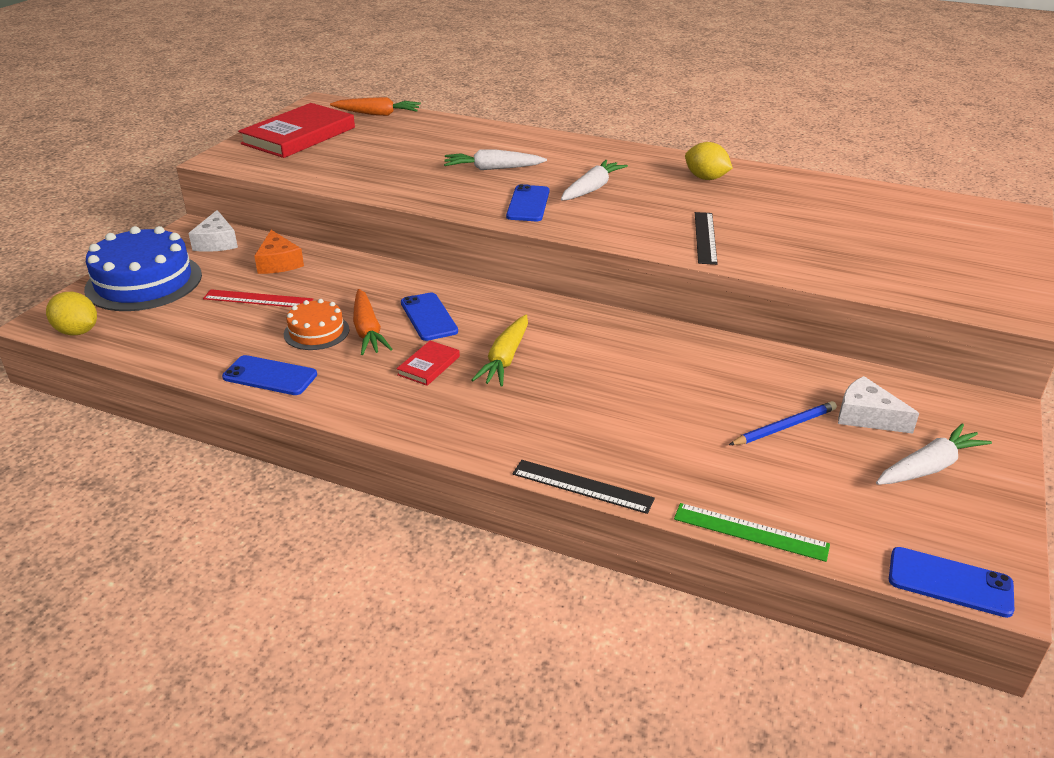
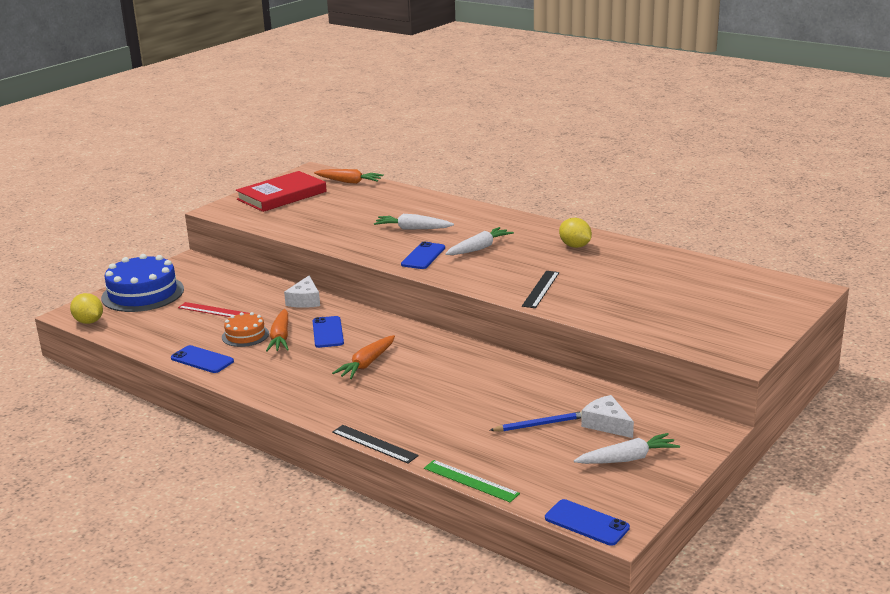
camera: 15 degrees right, 10 degrees down
white cheese [188,210,238,252] -> white cheese moved to [284,275,320,308]
orange cheese [254,230,304,274] -> none
red book [397,341,460,386] -> none
yellow carrot [472,314,528,387] -> orange carrot [332,335,395,379]

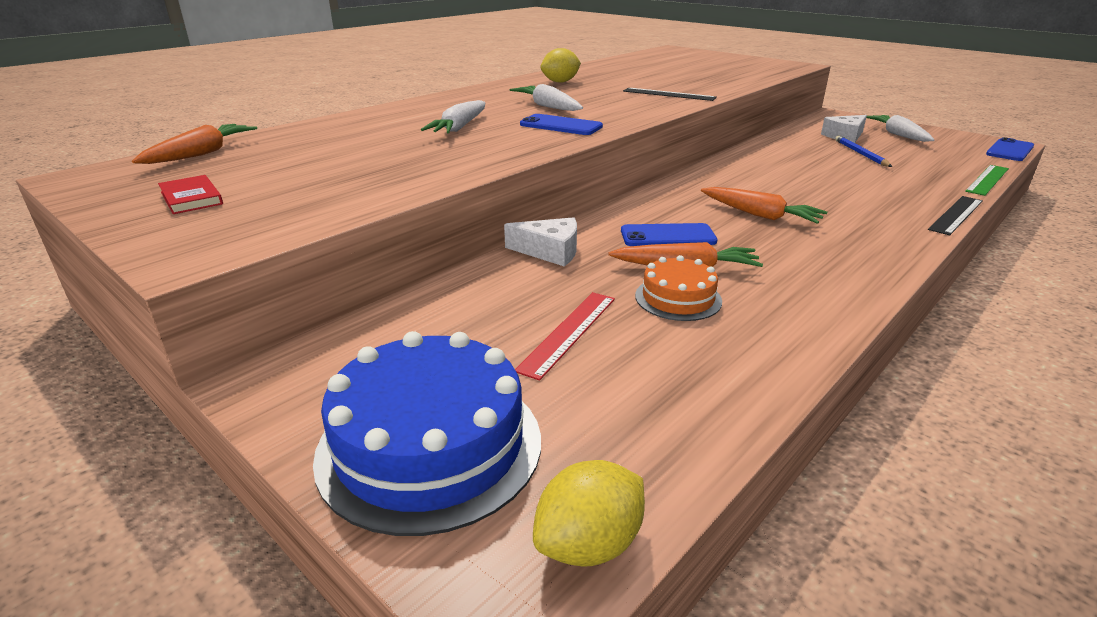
camera: 85 degrees left, 5 degrees up
blue phone [171,345,234,373] -> none
red book [236,171,327,212] -> red book [158,175,223,214], size x0.44

